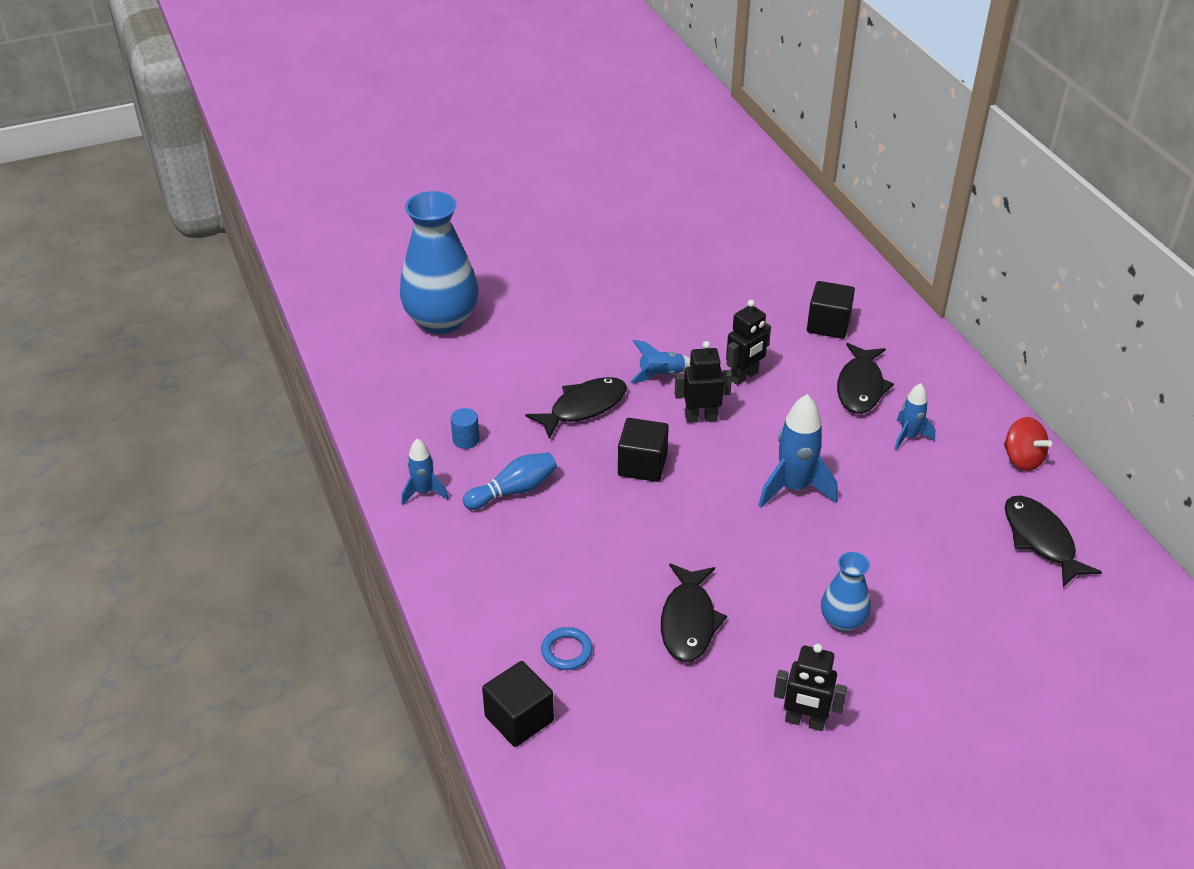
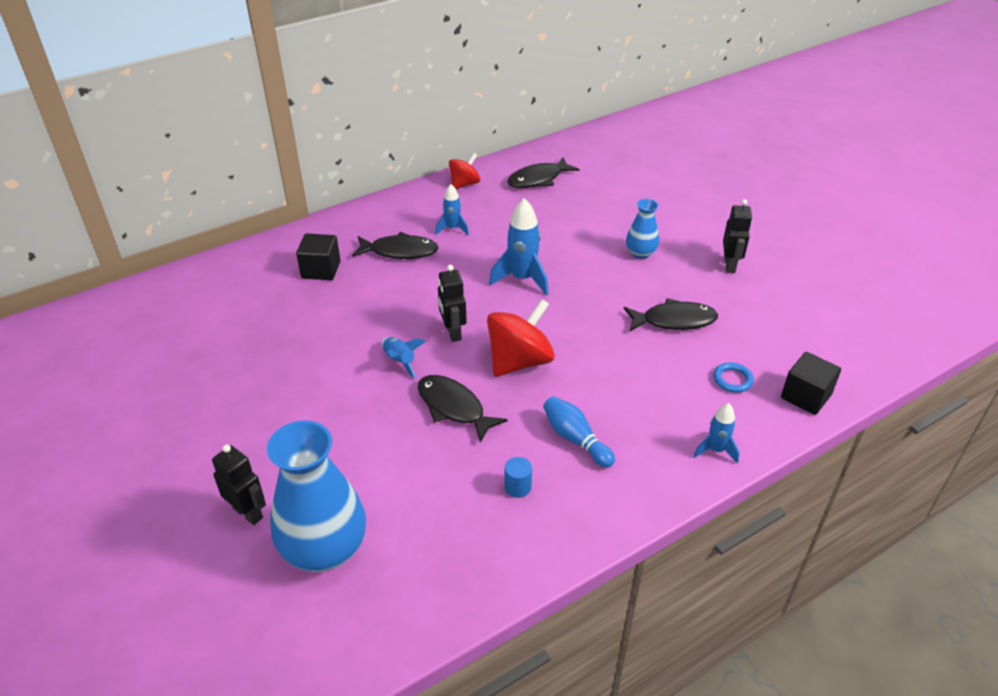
camera: 100 degrees left, 0 degrees up
blue rocket [401,438,449,505] -> blue rocket moved to [694,403,740,464]
black cube [618,418,669,482] -> red spinning top [487,299,555,377]
black robot [726,300,771,385] -> black robot moved to [212,444,266,525]

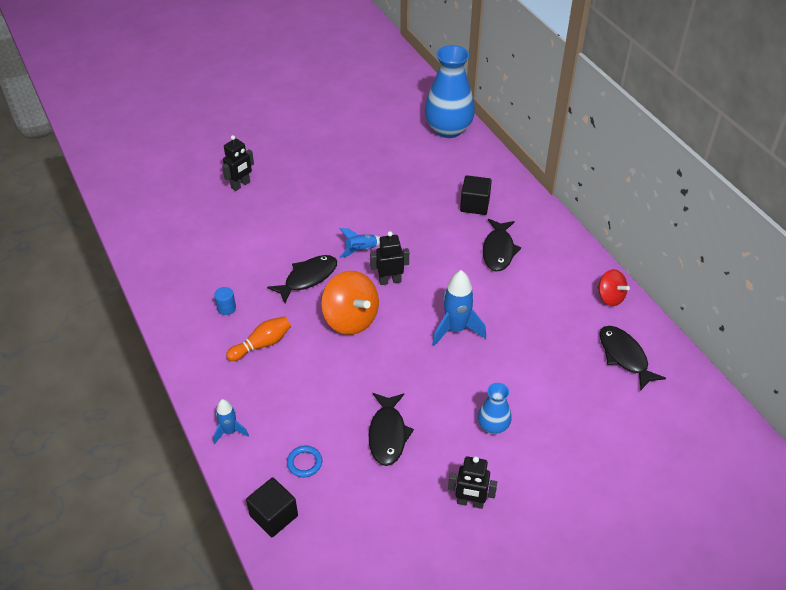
camera: 95 degrees right, 5 degrees up
blue vase [267,421,366,572] -> blue vase moved to [425,45,475,138]
blue rocket [436,184,469,235] -> none
red spinning top [487,299,555,377] -> orange spinning top [321,271,379,335]
blue bowling pin [543,396,615,468] -> orange bowling pin [226,316,291,361]

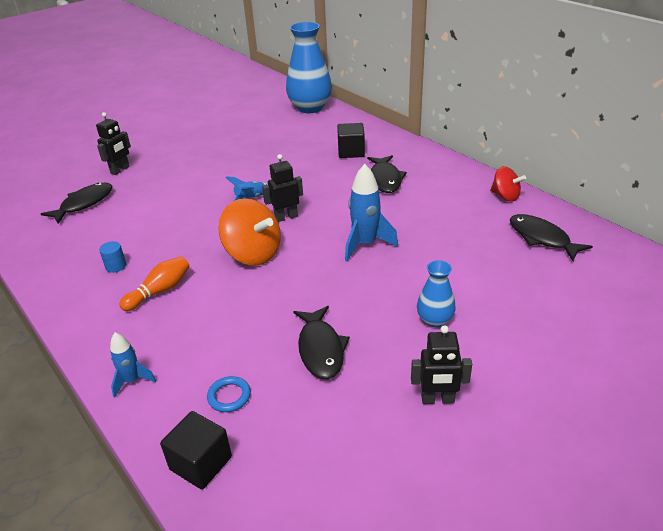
camera: 10 degrees left, 10 degrees down
black fish [267,255,337,303] -> black fish moved to [41,182,112,224]

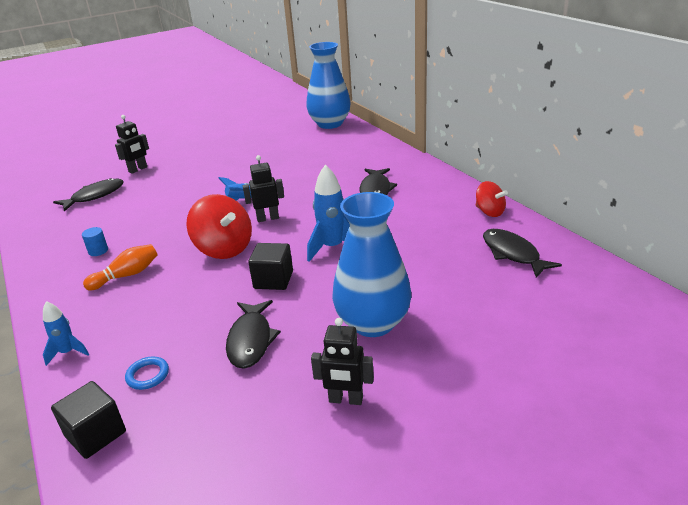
camera: 10 degrees right, 5 degrees down
orange spinning top [218,198,281,266] -> red spinning top [186,194,252,259]
black cube [337,123,365,158] -> black cube moved to [248,243,293,290]
blue vase [417,260,456,327] -> blue vase [332,192,411,337], size x1.98

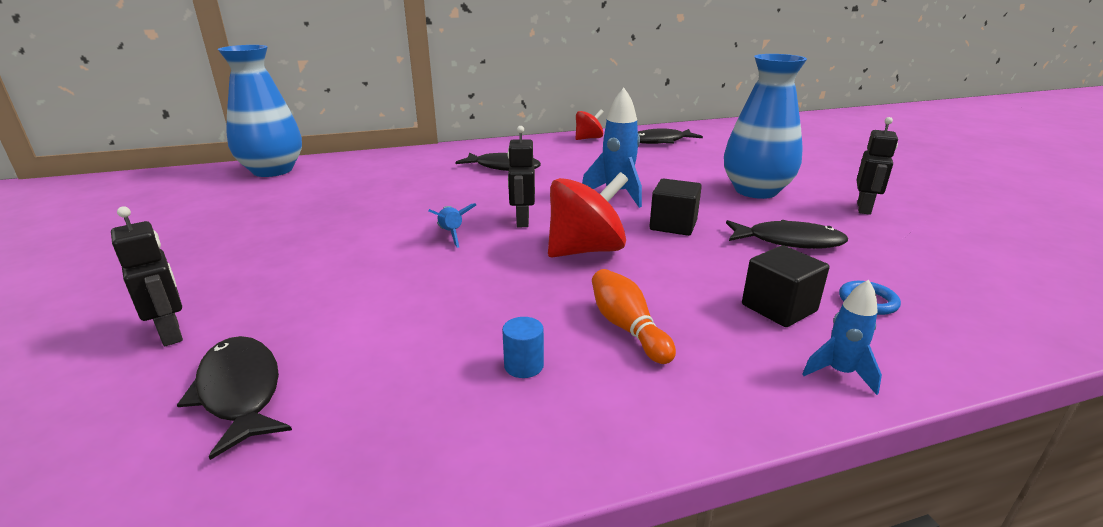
camera: 80 degrees left, 5 degrees down
black cube [51,381,126,459] -> black cube moved to [742,245,829,327]

